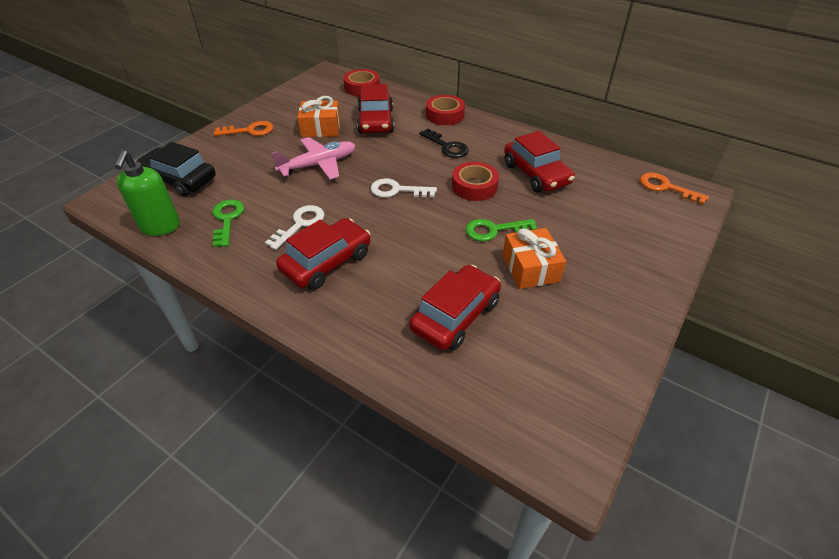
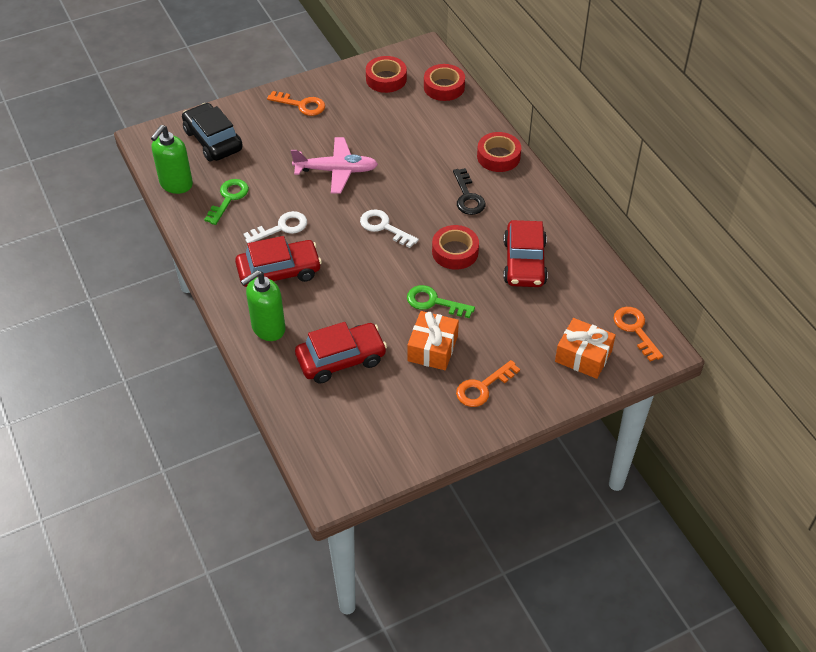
camera: 30 degrees right, 5 degrees up
orange gift [298,96,340,137] -> orange gift moved to [555,318,616,379]
red car [357,84,394,133] -> none
none -> green soap dispenser [241,270,286,341]
none -> red tape [366,56,407,93]
none -> orange key [456,360,520,407]

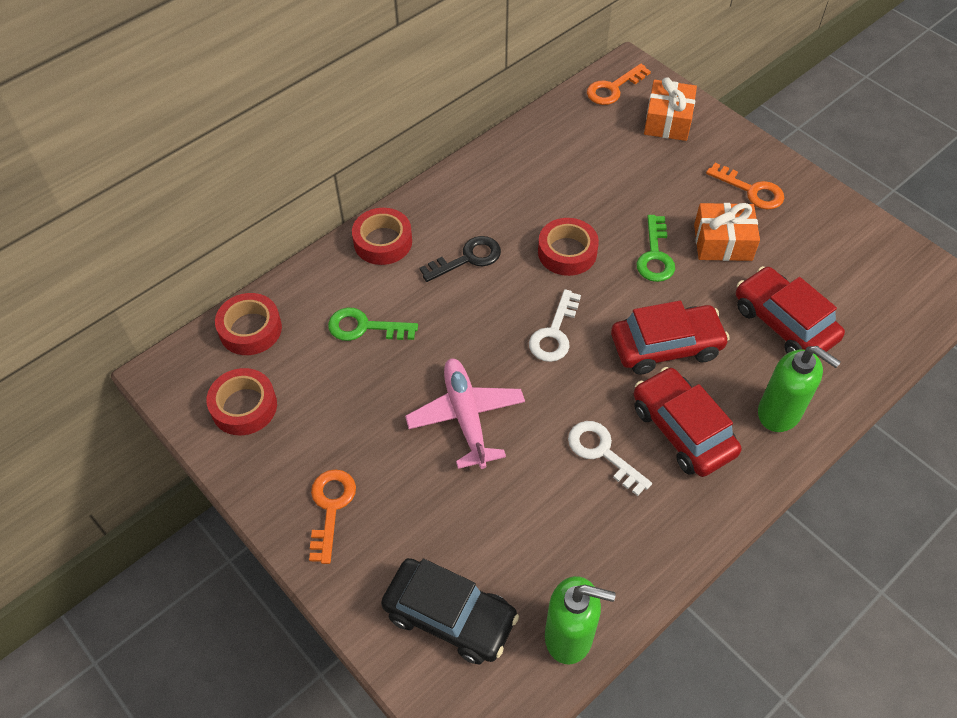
camera: 105 degrees left, 5 degrees up
black car [182,103,243,161] -> black car turned 105 degrees counterclockwise [381,558,519,664]
green key [204,179,249,225] -> green key moved to [328,307,418,341]
red car [503,220,548,287] -> red car moved to [611,301,730,375]

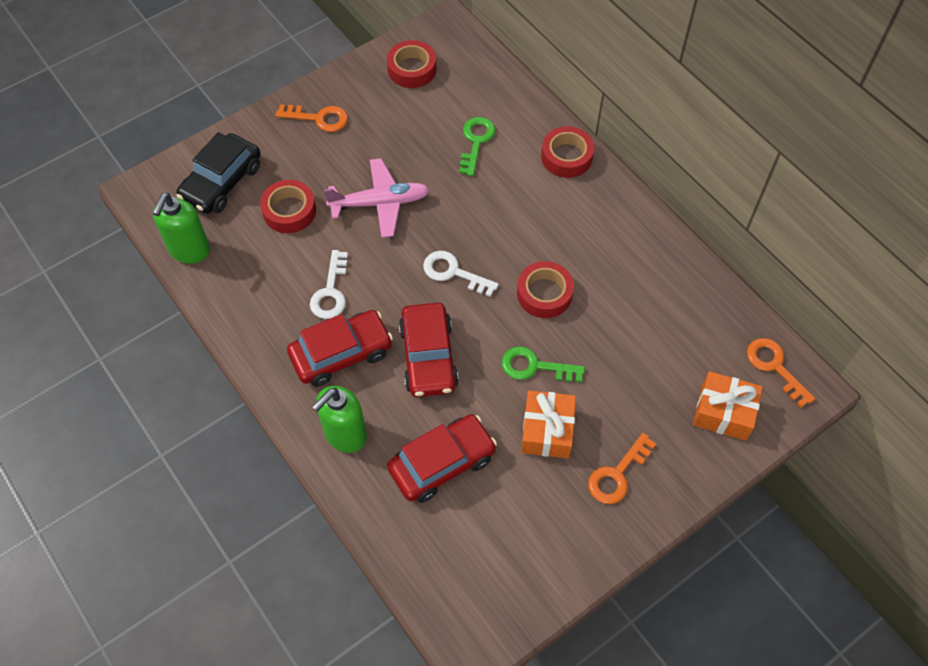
camera: 95 degrees right, 5 degrees up
red tape [215,293,282,355] -> red tape moved to [260,180,316,233]
black key [420,236,501,282] -> none
white key [568,421,652,496] -> white key turned 135 degrees clockwise [310,250,348,319]

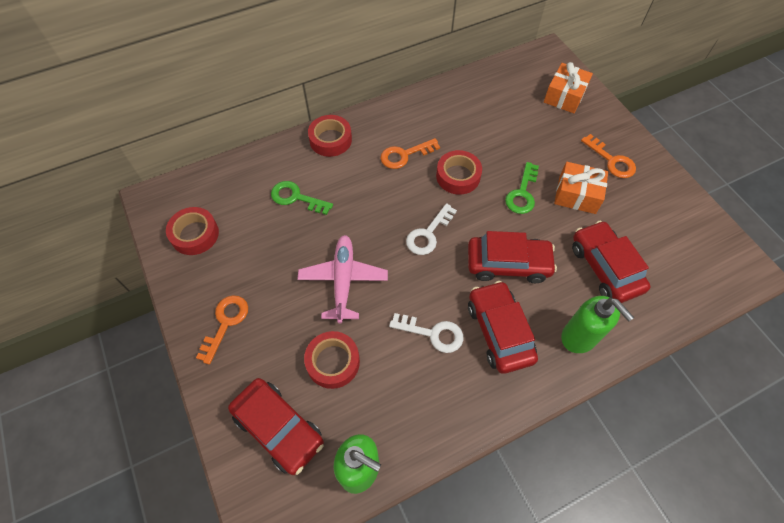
camera: 80 degrees left, 0 degrees up
black car [176,132,261,214] -> red car [228,378,324,475]
orange key [747,338,815,408] -> orange key moved to [381,138,440,169]

